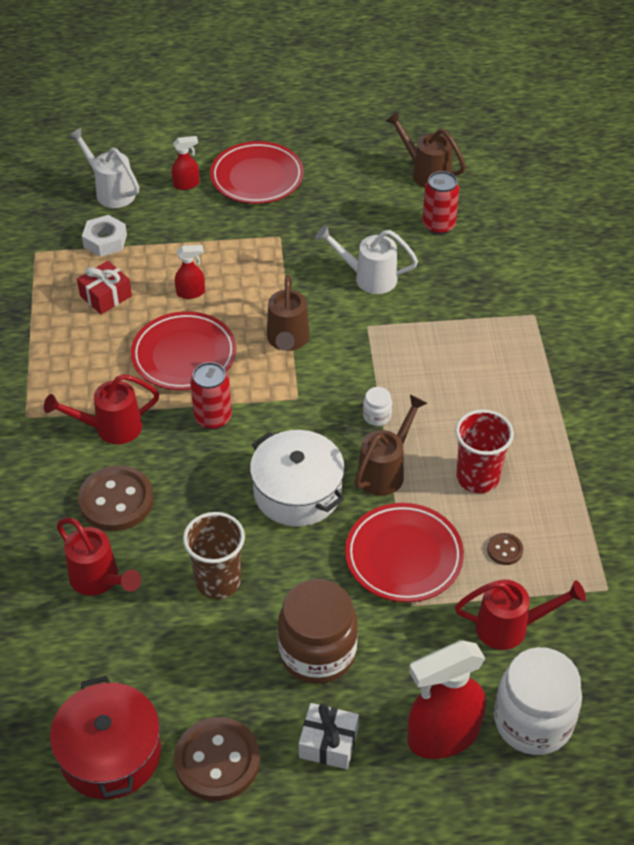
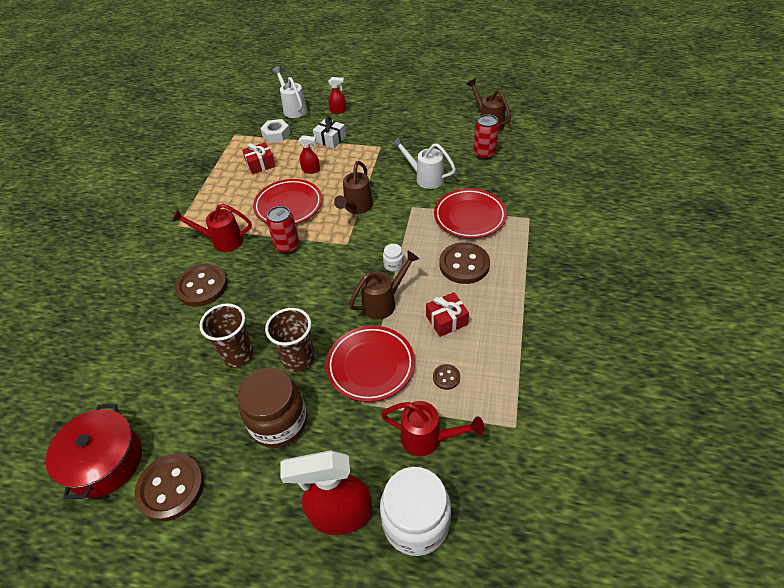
camera: 20 degrees right, 0 degrees up
red watering can [57,518,141,596] -> none
red plate [210,141,304,204] -> red plate moved to [434,188,507,239]
white pot [250,430,345,527] -> none
white gift [299,703,359,769] -> white gift moved to [313,116,346,149]
red cup [455,409,514,493] -> red gift [426,292,469,337]
none -> brown cup [265,308,315,372]
none -> brown button [439,242,490,284]

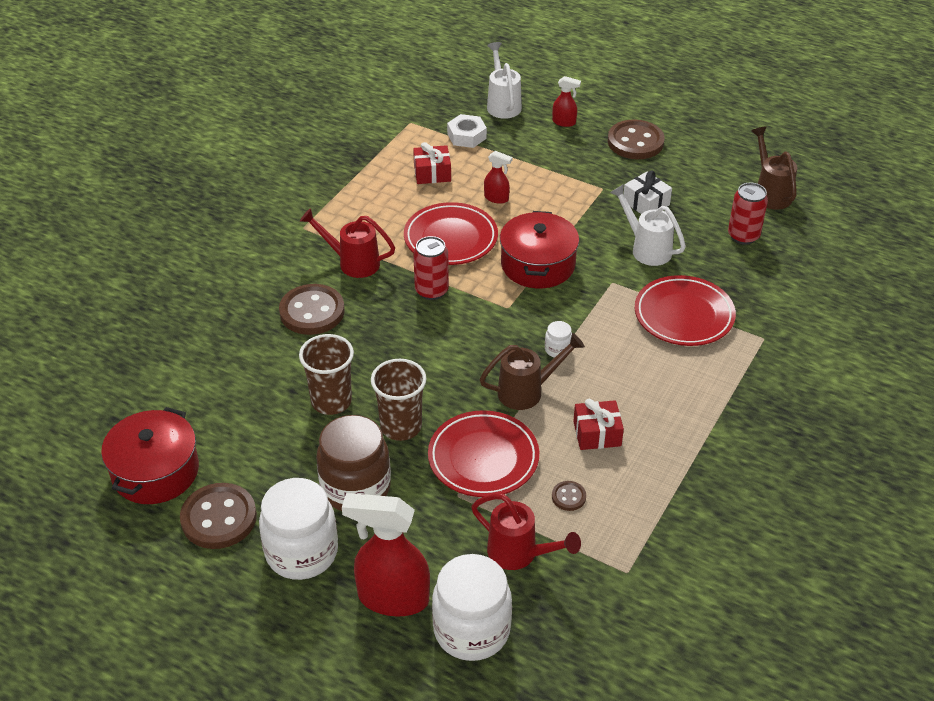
camera: 15 degrees right, 5 degrees down
white gift [313,116,346,149] -> white gift moved to [623,171,672,214]
brown watering can [334,161,373,214] -> red pot [500,211,579,288]
brown button [439,242,490,284] -> brown button moved to [607,120,665,159]
none -> white jar [259,478,338,580]

